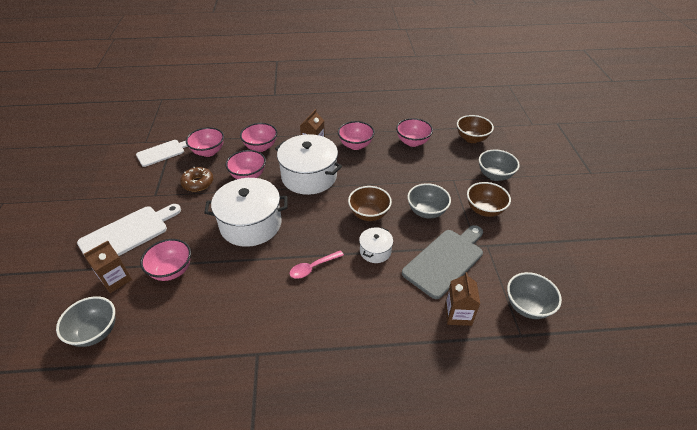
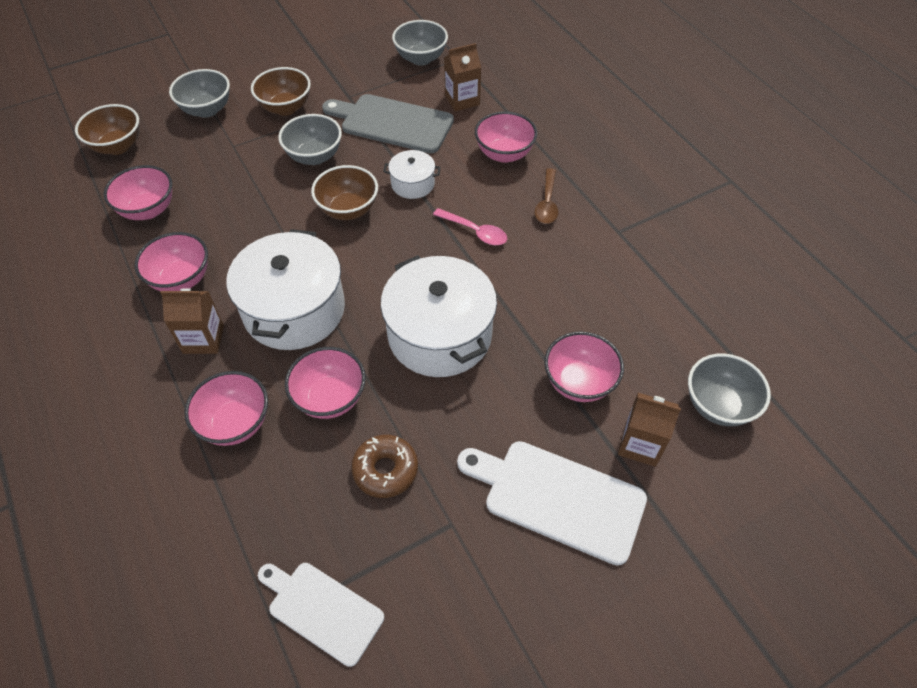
camera: 115 degrees left, 10 degrees up
pink bowl [186,127,224,157] -> pink bowl moved to [475,111,537,163]
none -> brown spoon [535,168,558,224]

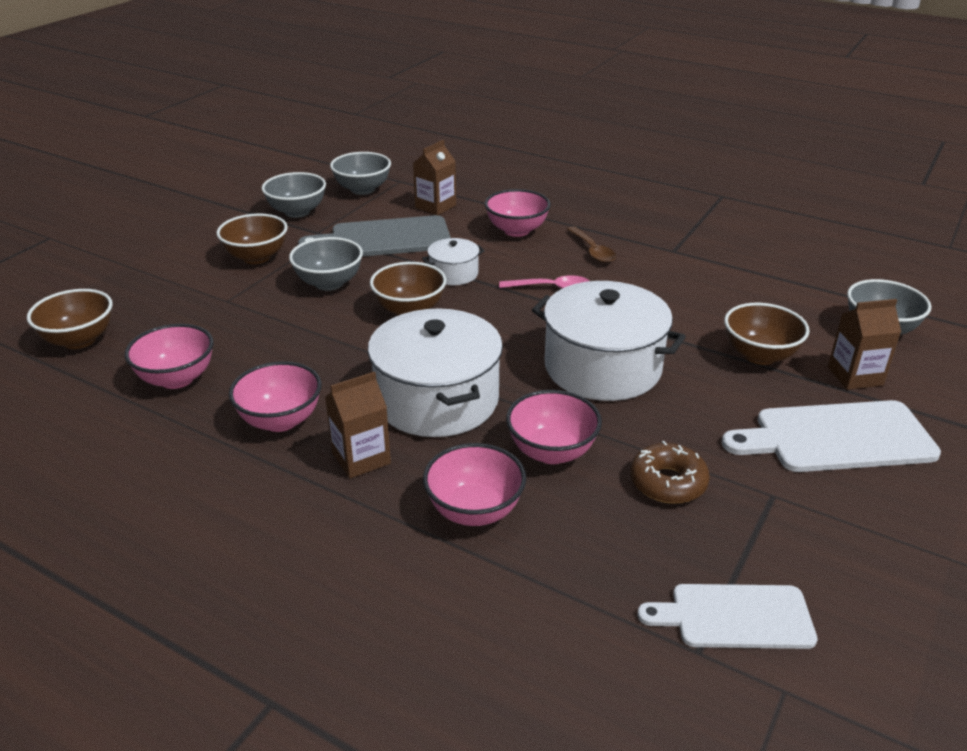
camera: 30 degrees left, 20 degrees down
grey bowl [169,69,230,118] -> grey bowl moved to [262,172,326,218]
pink bowl [544,332,624,402] -> brown bowl [724,303,810,365]

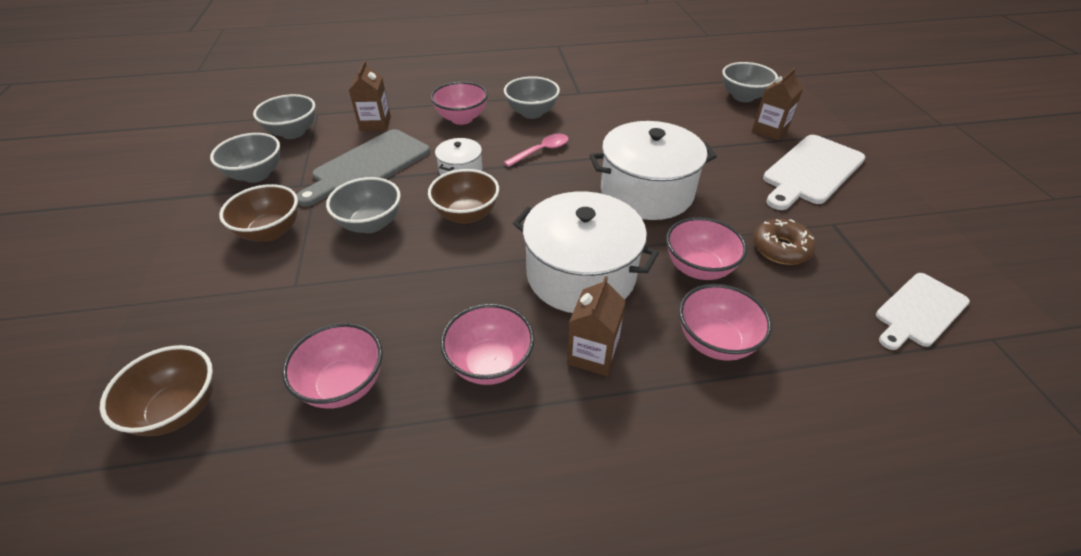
camera: 40 degrees left, 10 degrees up
brown spoon [567,226,616,263] -> grey bowl [504,76,560,119]
brown bowl [724,303,810,365] -> none

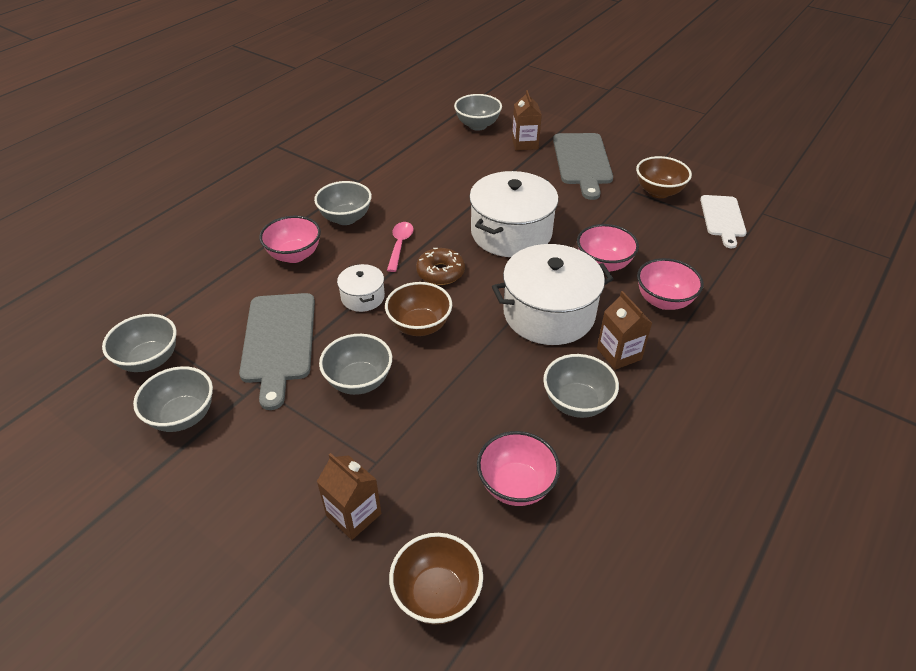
camera: 45 degrees left, 0 degrees up
brown bowl [219,184,298,242] -> brown bowl moved to [636,156,692,198]
brown carton [349,61,391,131] -> brown carton moved to [317,453,381,540]
pink bowl [440,304,534,385] -> grey bowl [543,354,619,418]
brown donut [753,219,816,265] -> brown donut moved to [416,248,465,285]
white cutting board [763,135,865,210] -> grey cutting board [553,133,613,200]

